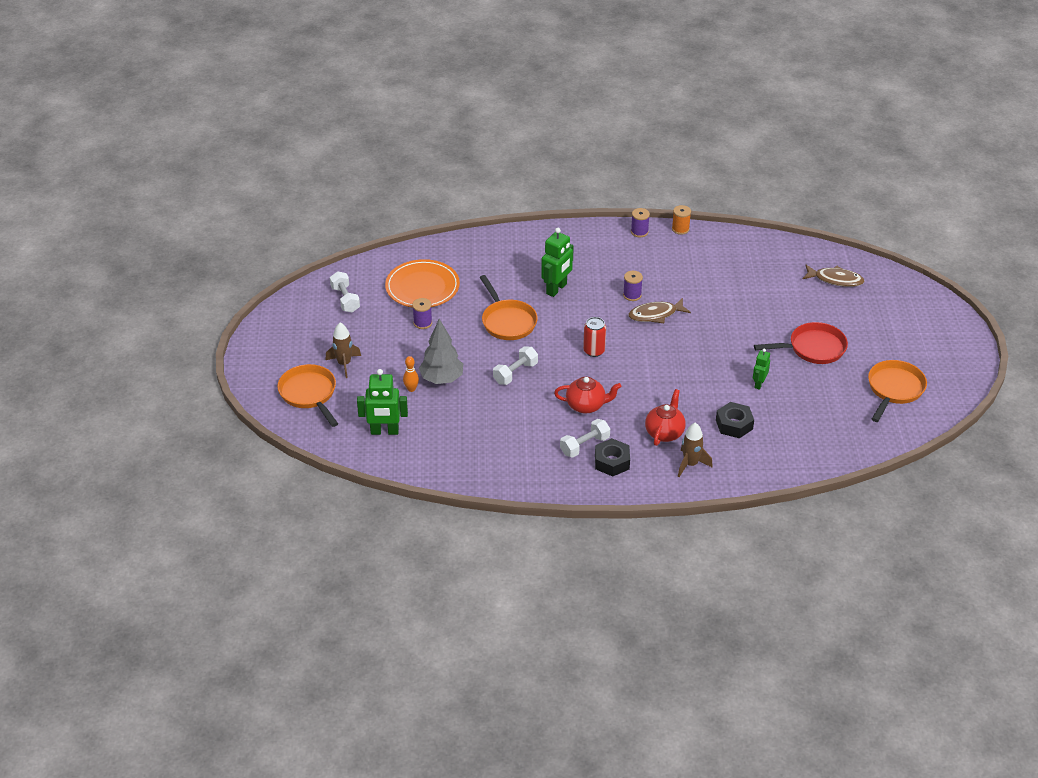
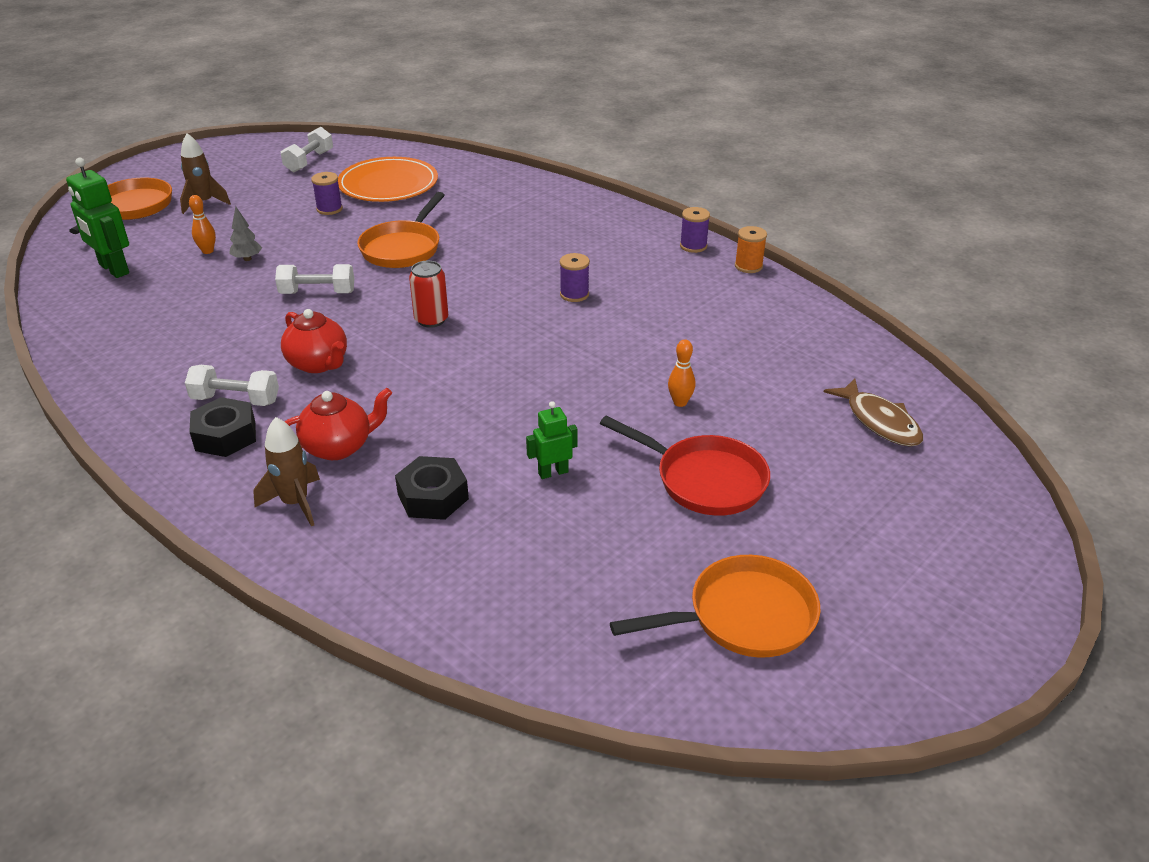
camera: 45 degrees right, 5 degrees down
grey tree [419,319,463,384] -> grey tree [230,206,262,261], size x0.50
green robot [541,228,574,297] -> none
brown fish [628,298,691,323] -> none
none -> orange bowling pin [668,339,695,407]

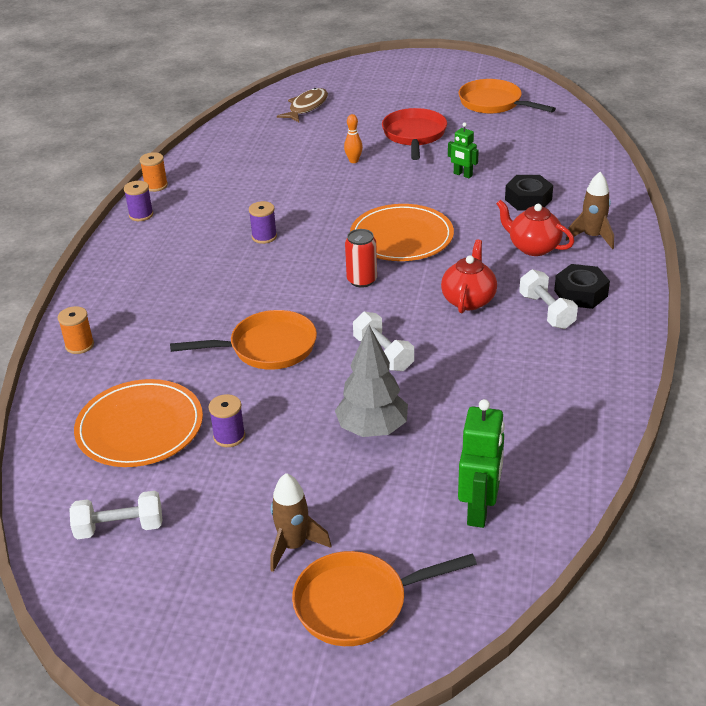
camera: 120 degrees left, 0 degrees up
orange bowling pin [189,195,216,254] -> none
grey tree [230,206,262,261] -> grey tree [335,325,408,437], size x1.98
none -> orange spool [58,306,94,354]
none -> orange plate [350,204,454,261]

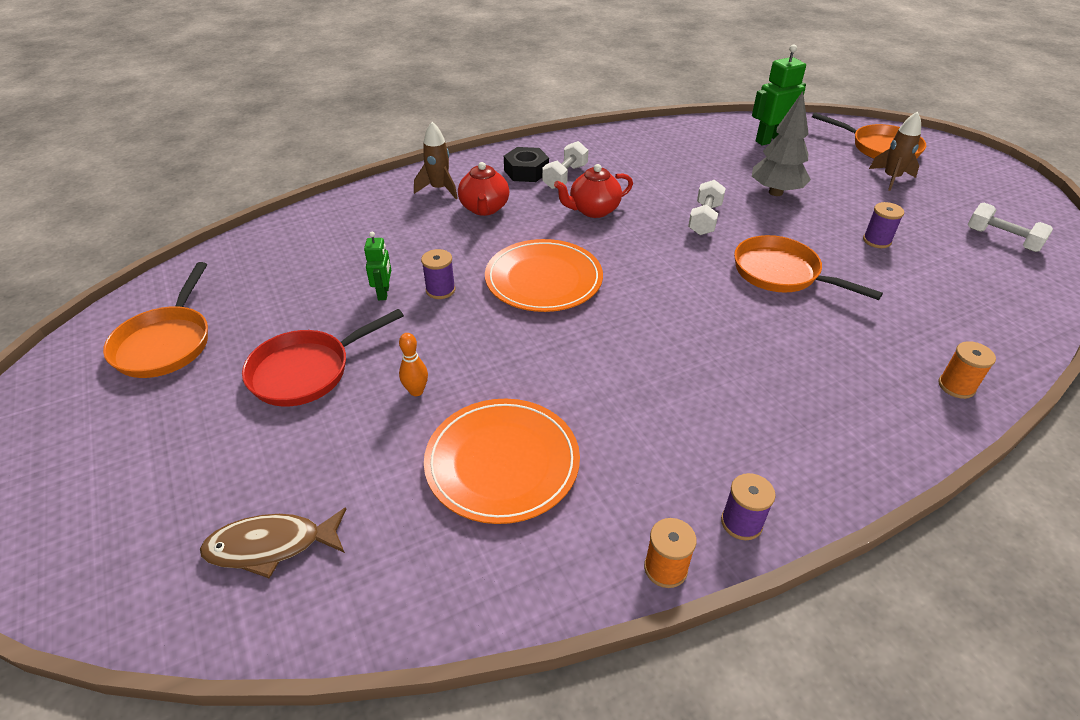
camera: 130 degrees left, 5 degrees up
orange plate [74,379,203,467] -> orange plate moved to [424,399,580,524]
purple spool [249,201,277,244] -> purple spool moved to [421,249,455,299]
red can [345,229,377,288] -> none
black nut [505,175,553,211] -> none

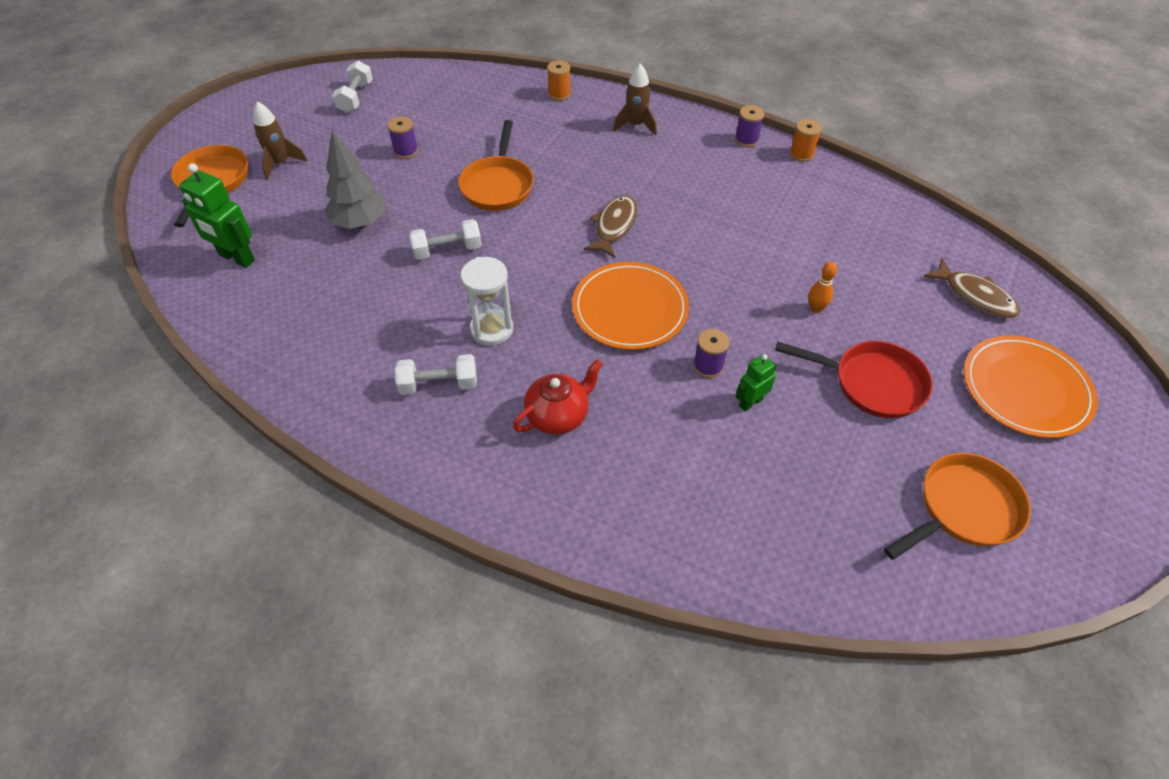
camera: 125 degrees left, 10 degrees up
brown rocket [414,122,458,199] -> brown rocket moved to [613,63,657,136]
orange plate [424,399,580,524] -> orange plate moved to [964,335,1098,438]
black nut [504,147,549,182] -> none
red teapot [554,164,633,218] -> white hourglass [460,257,513,346]
none -> brown fish [584,195,638,258]

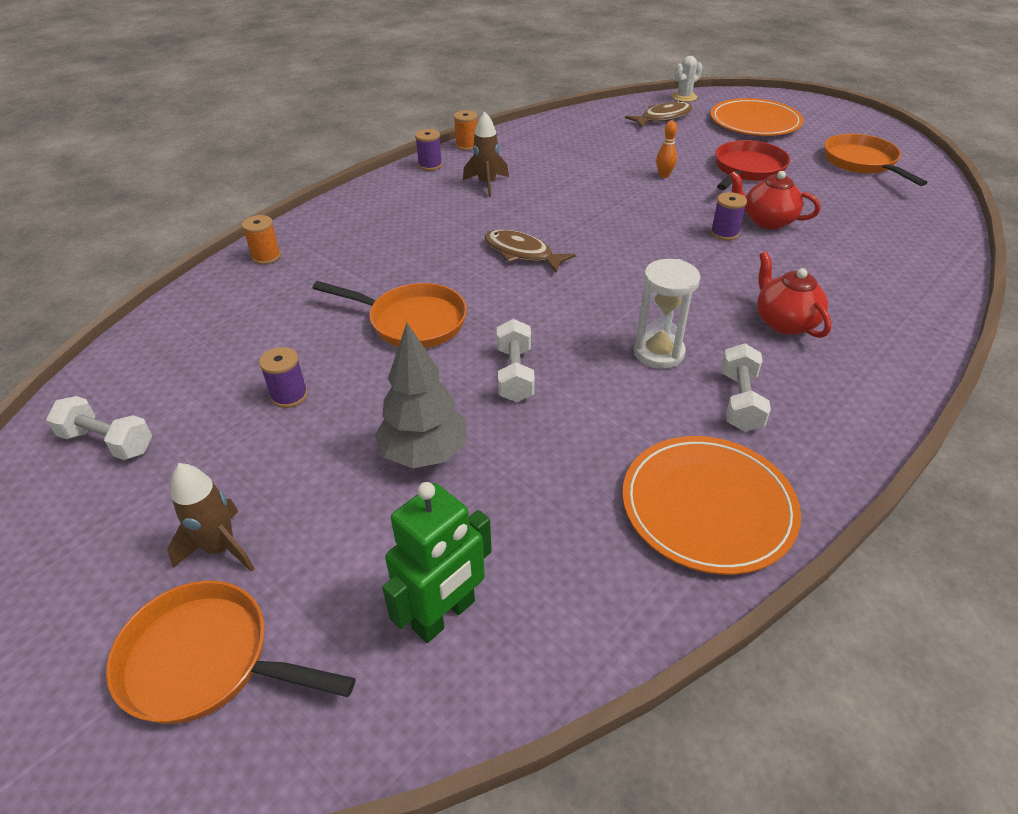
camera: 75 degrees left, 10 degrees down
orange plate [572,262,689,350] -> orange plate moved to [622,436,801,575]
brown rocket [613,63,657,136] -> brown rocket moved to [463,112,509,197]
green robot [735,354,776,411] -> red teapot [729,171,821,230]
none -> white cactus [672,56,702,102]

